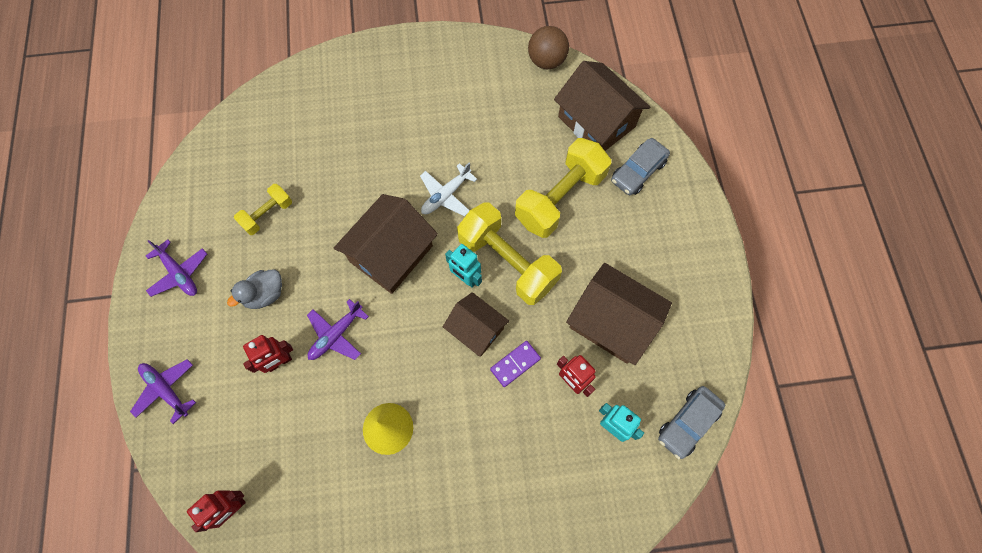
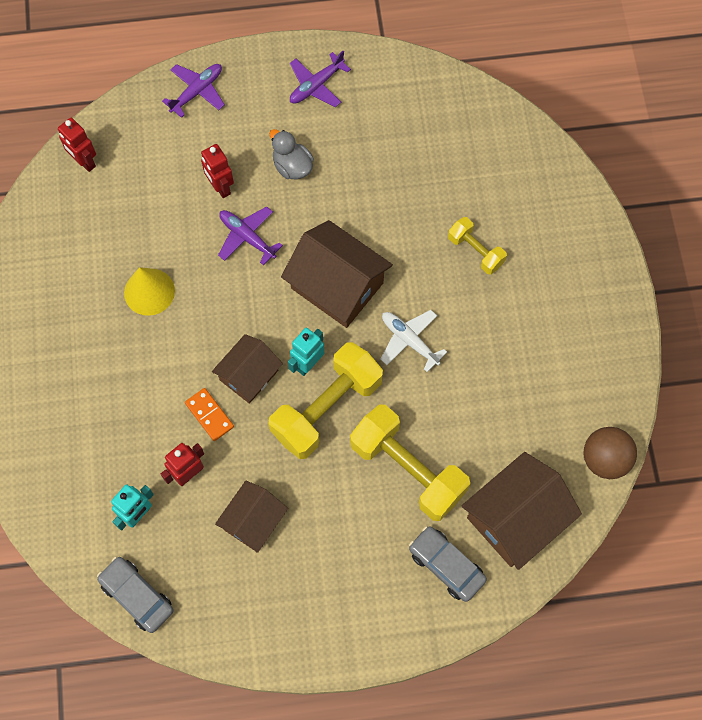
camera: 90 degrees right, 0 degrees up
yellow dumbbell [234,184,292,235] -> yellow dumbbell moved to [448,217,507,274]
purple domino [490,341,541,387] -> orange domino [185,388,234,441]
brown house [566,263,672,365] -> brown house [215,481,288,553], size x0.63

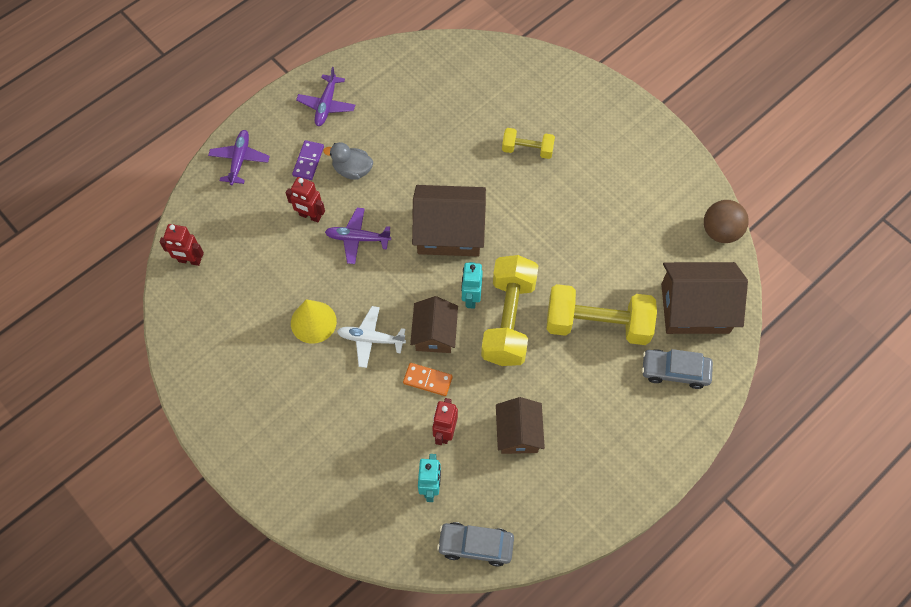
camera: 35 degrees left, 5 degrees down
white plane [380,310,447,372] -> white plane moved to [337,306,406,368]
brown house [462,452,582,570] -> brown house turned 75 degrees clockwise [661,262,748,334]
none -> purple domino [292,140,324,180]

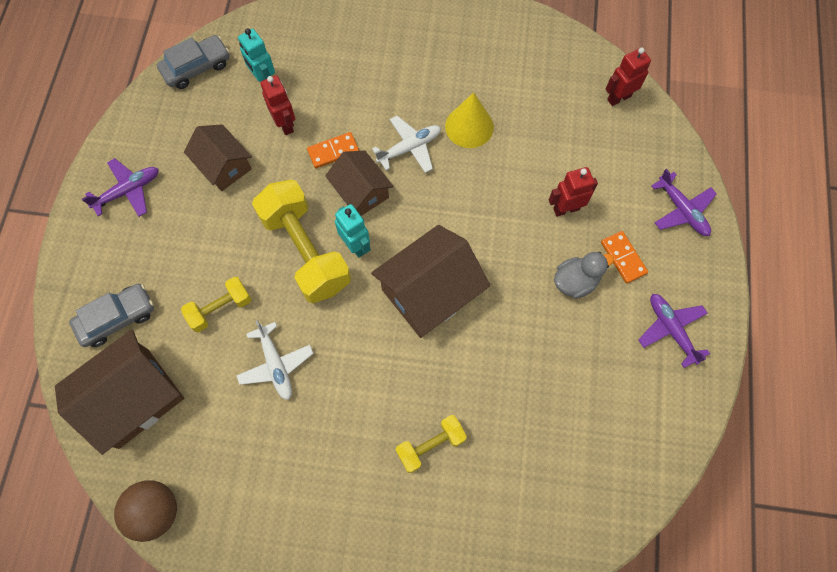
camera: 140 degrees right, 5 degrees up
purple domino [292,140,324,180] -> orange domino [601,231,648,284]
purple plane [325,208,391,264] -> purple plane moved to [82,158,159,217]
yellow dumbbell [546,284,657,345] -> yellow dumbbell [181,277,251,332], size x0.53
none -> white plane [236,320,314,400]

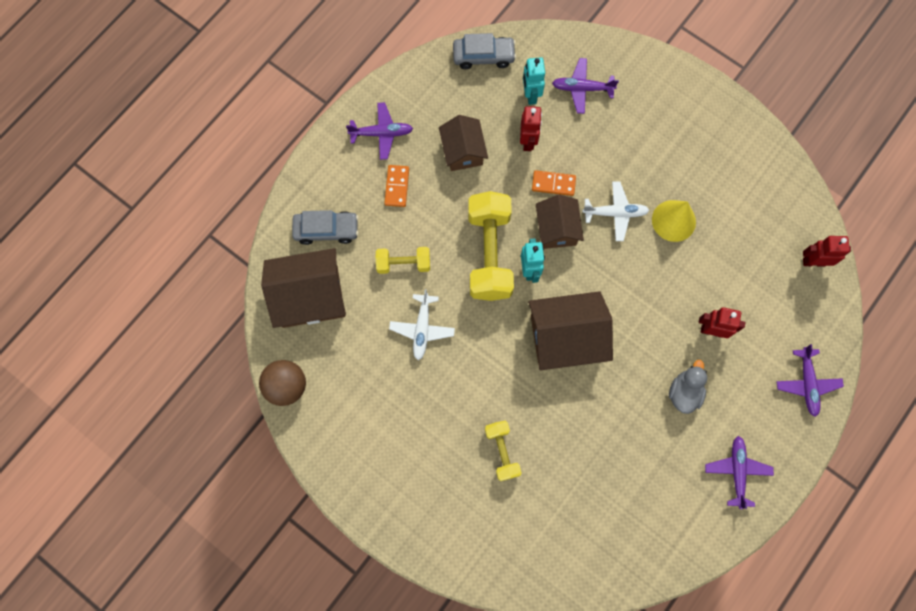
camera: 30 degrees right, 5 degrees up
yellow dumbbell [395,415,467,473] -> yellow dumbbell turned 75 degrees clockwise [485,421,522,481]
grey duck [554,252,614,299] -> grey duck turned 75 degrees counterclockwise [669,360,707,414]
orange domino [601,231,648,284] -> orange domino moved to [385,165,409,207]
none -> purple plane [552,58,619,114]

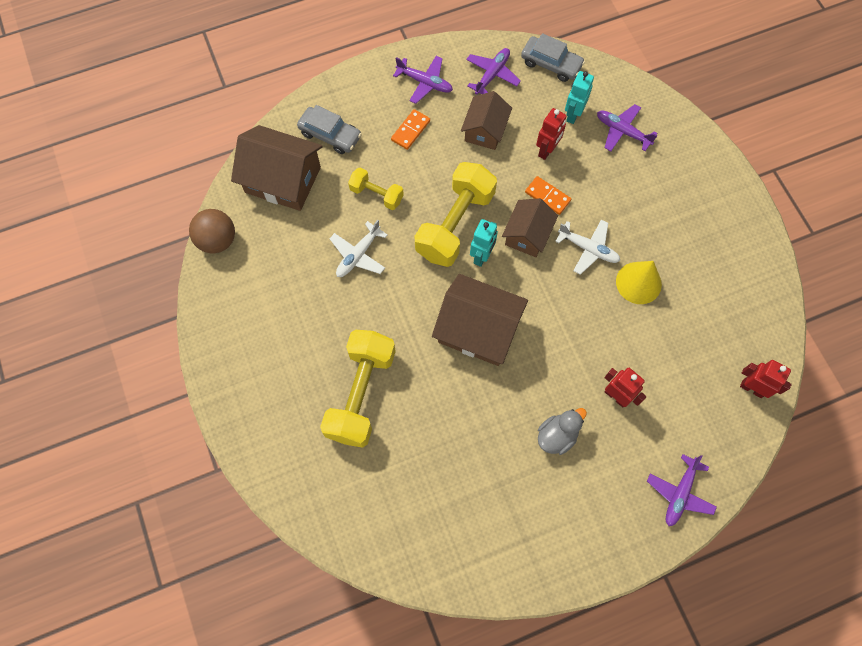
camera: 30 degrees right, 5 degrees down
yellow dumbbell [485,421,522,481] -> yellow dumbbell [320,330,396,448], size x1.89
purple plane [705,436,774,509] -> purple plane moved to [466,48,521,95]

